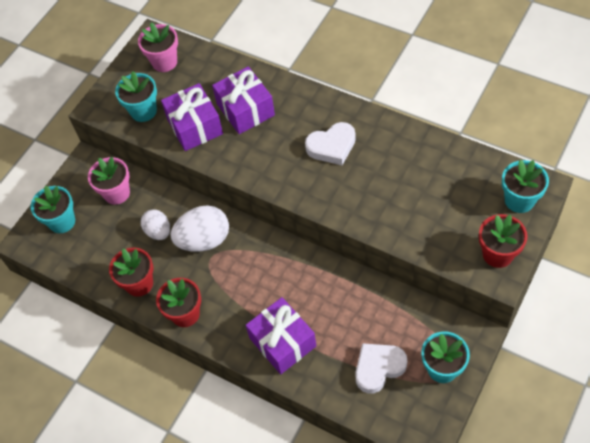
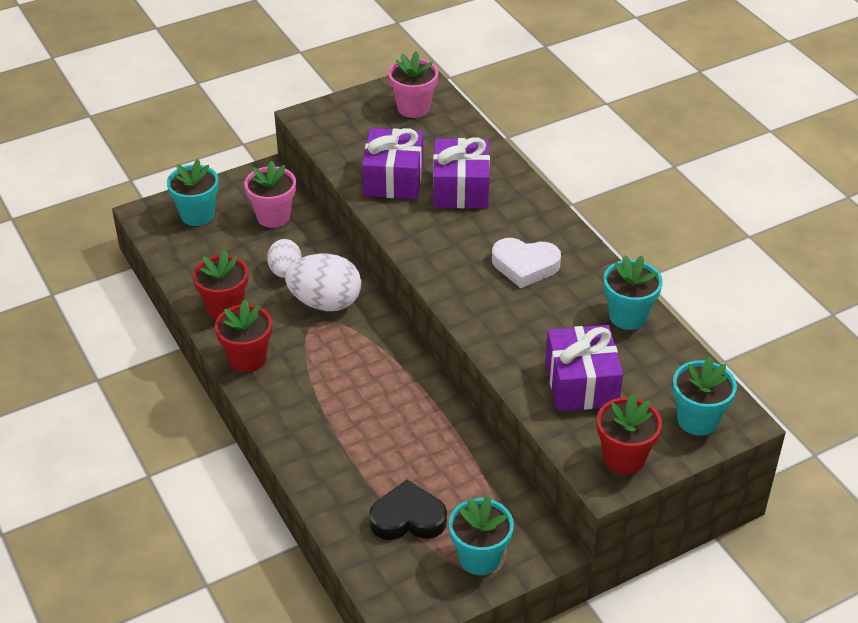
camera: 25 degrees right, 15 degrees down
turquoise flower pot [115,71,157,122] -> turquoise flower pot moved to [604,255,663,330]
purple gift [246,297,316,374] -> purple gift moved to [545,325,623,411]
white heart [355,343,407,394] -> black heart [369,480,447,540]

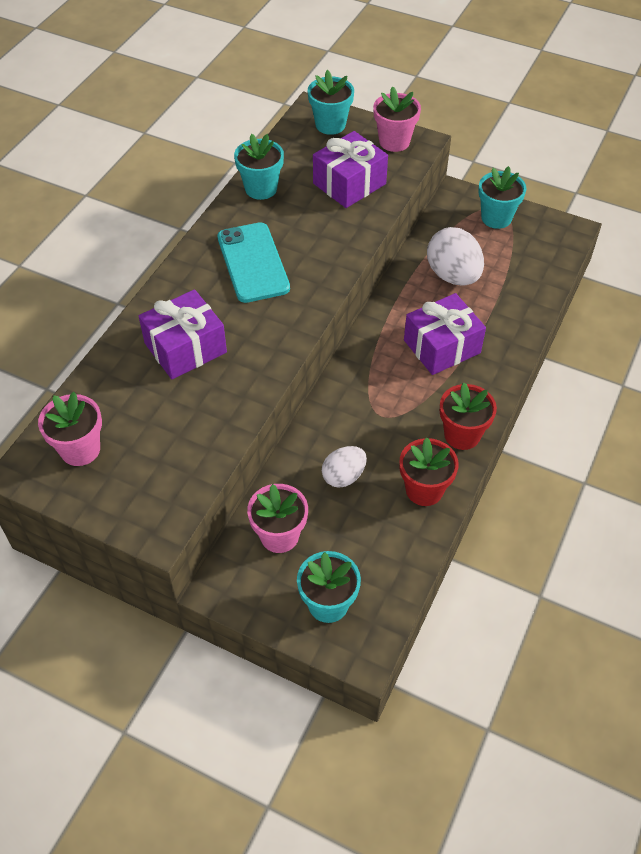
camera: 125 degrees left, 10 degrees up
white egg [285,254,361,311] -> white egg moved to [427,227,484,286]
purple gift [362,128,423,199] -> purple gift moved to [404,293,486,375]
black heart [369,480,447,540] -> none
white heart [492,238,561,288] -> turquoise phone [218,222,290,303]
red flower pot [597,393,662,474] -> pink flower pot [373,86,421,152]

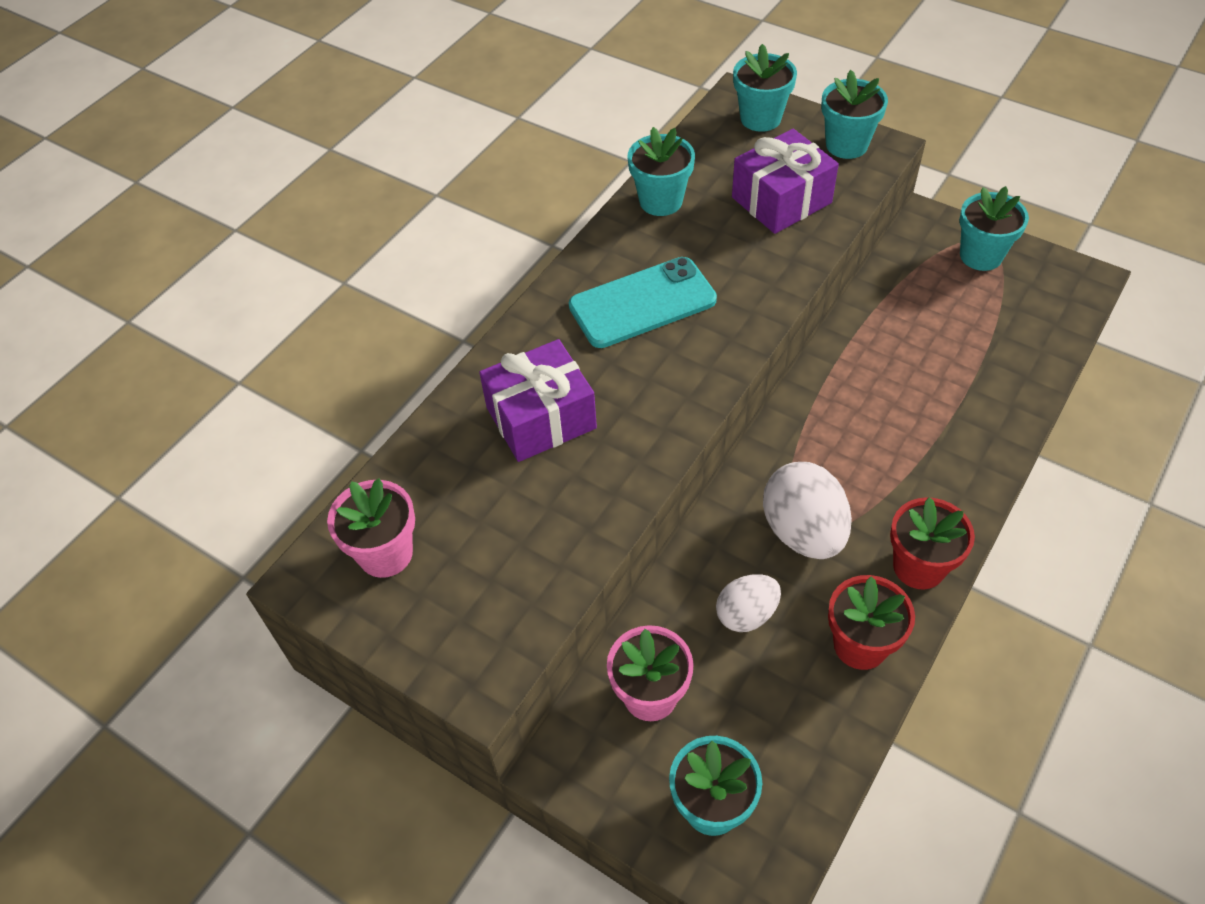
camera: 10 degrees right, 0 degrees up
turquoise phone [218,222,290,303] -> turquoise phone turned 75 degrees clockwise [569,257,717,348]
pink flower pot [373,86,421,152] -> turquoise flower pot [821,70,888,159]
purple gift [404,293,486,375] -> none
white egg [427,227,484,286] -> white egg moved to [763,462,852,559]

